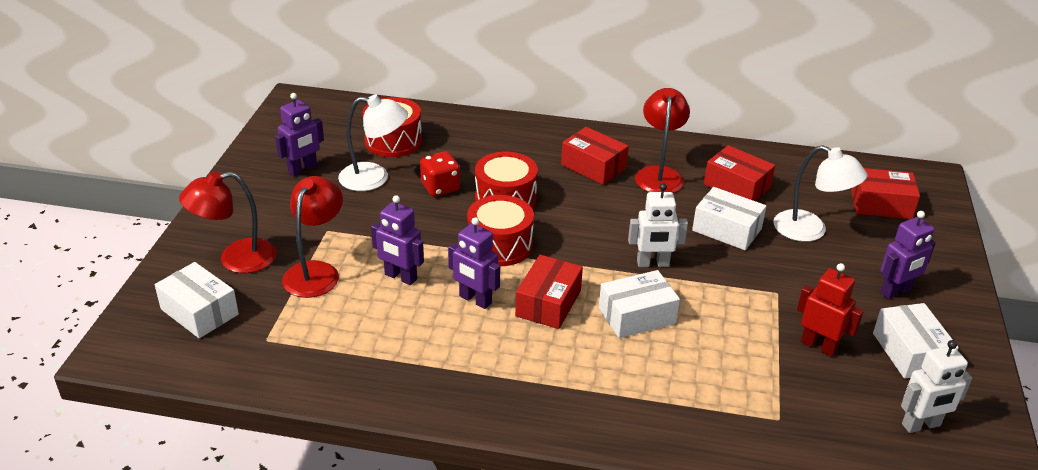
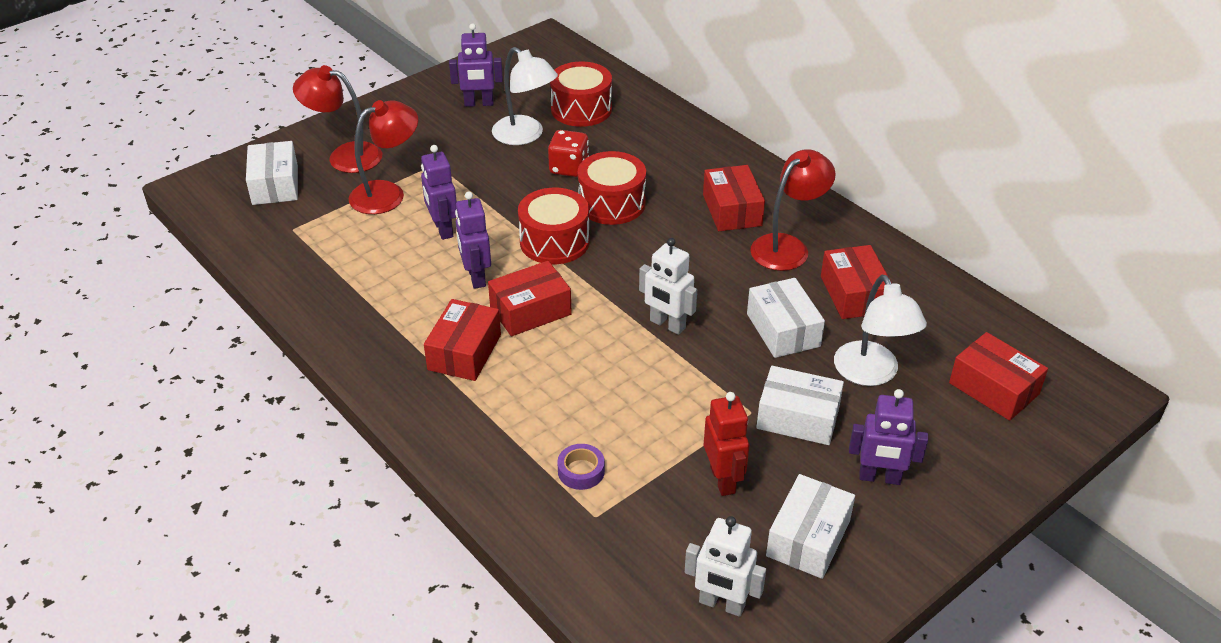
camera: 40 degrees right, 5 degrees up
white box [599,270,680,338] -> white box moved to [756,366,844,445]
none -> red box [424,299,501,381]
none -> purple tape [557,444,605,490]

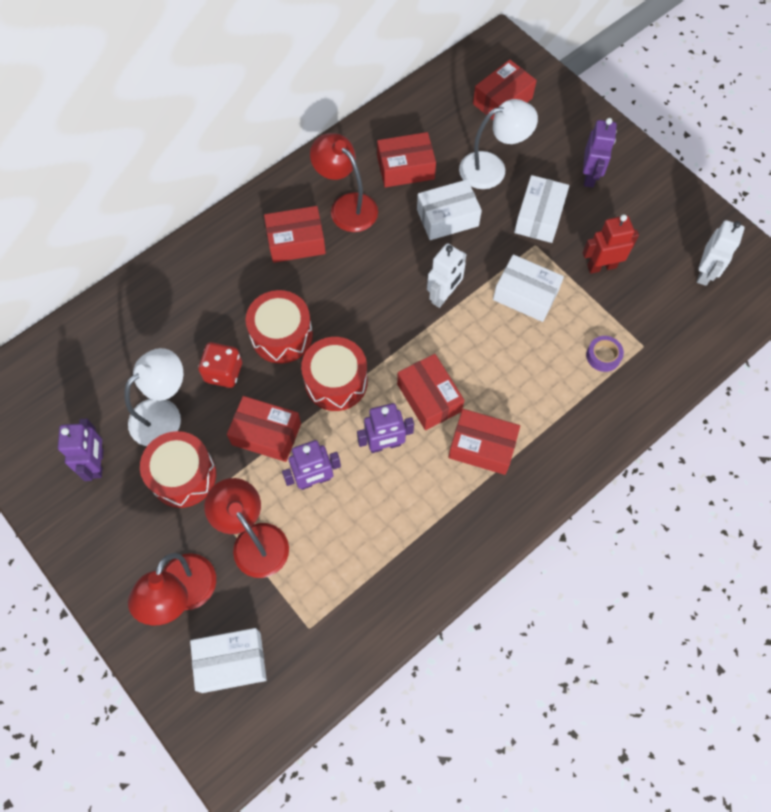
camera: 90 degrees left, 25 degrees up
red drum [550,62,612,127] -> red drum moved to [140,431,216,508]
white box [766,474,855,579] -> white box moved to [493,254,564,322]
none -> red box [227,396,301,462]

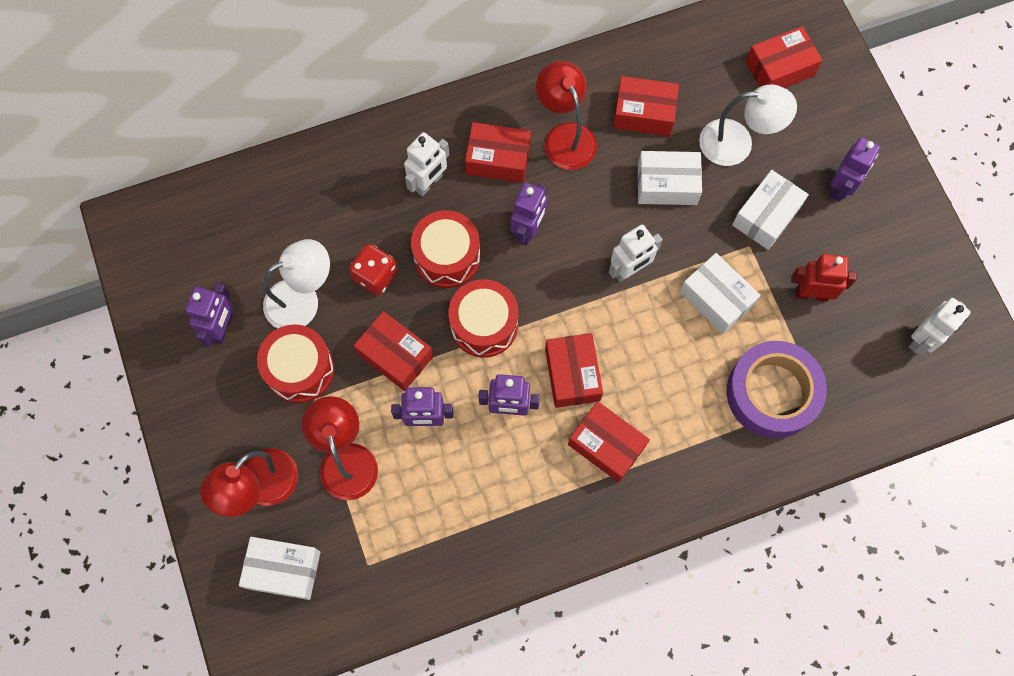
camera: 20 degrees right, 5 degrees up
purple tape [586,336,624,372] -> purple tape [727,341,827,439], size x2.41
none -> white robot [404,132,449,196]
none -> purple robot [511,183,548,245]

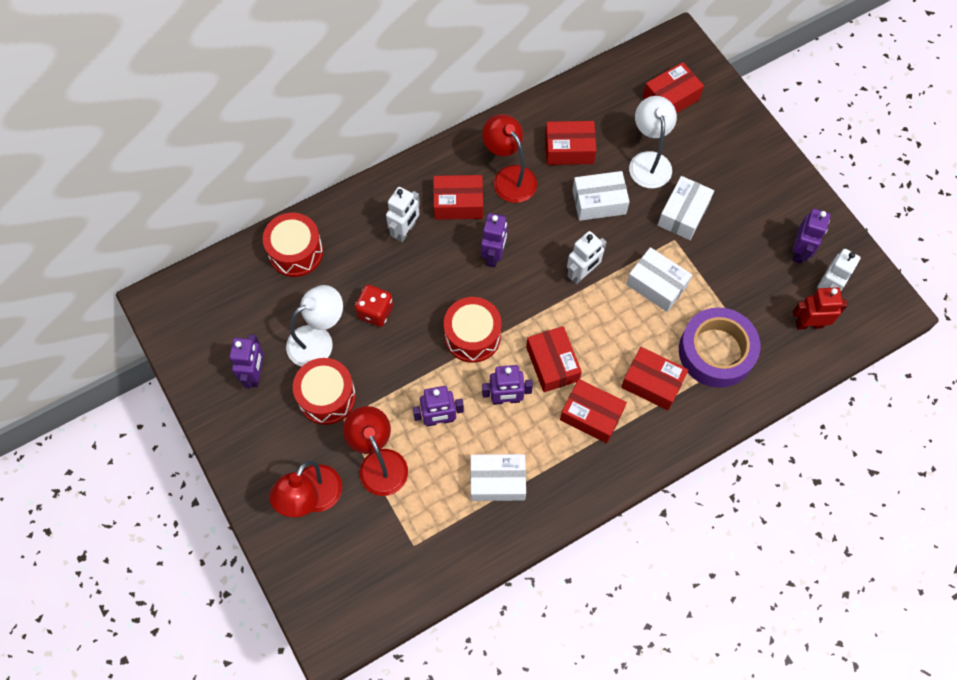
camera: 10 degrees left, 5 degrees down
white box [239,537,320,600] -> white box moved to [470,454,526,501]
red box [354,311,433,391] -> red box moved to [621,347,688,410]
red drum [411,210,480,288] -> red drum moved to [263,213,323,277]
white lamp [699,84,797,166] -> white lamp turned 90 degrees counterclockwise [629,96,677,188]
red robot [791,254,857,302] -> red robot moved to [792,287,848,330]
purple robot [830,137,880,202] -> purple robot moved to [792,209,831,264]

